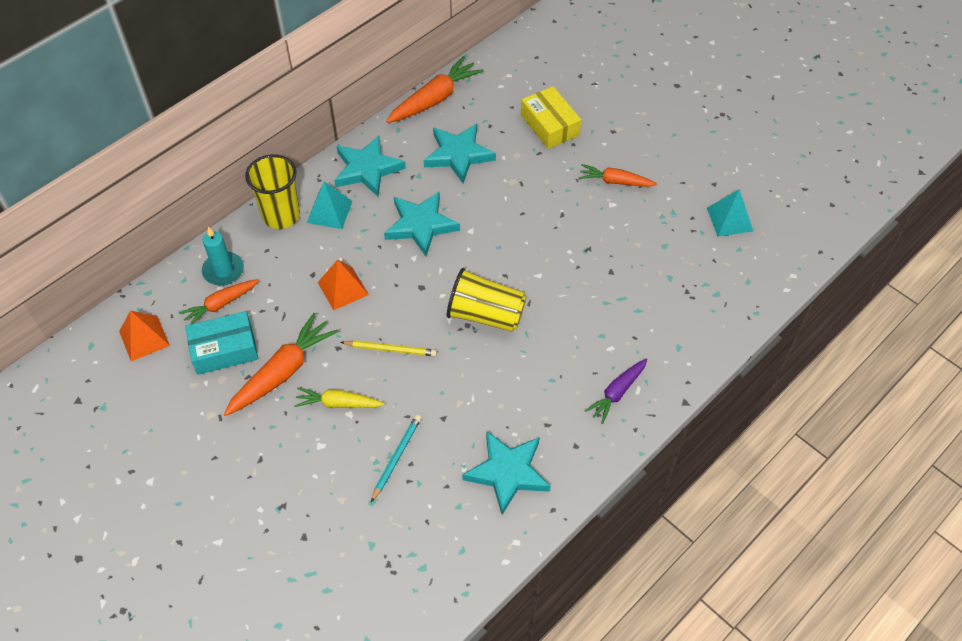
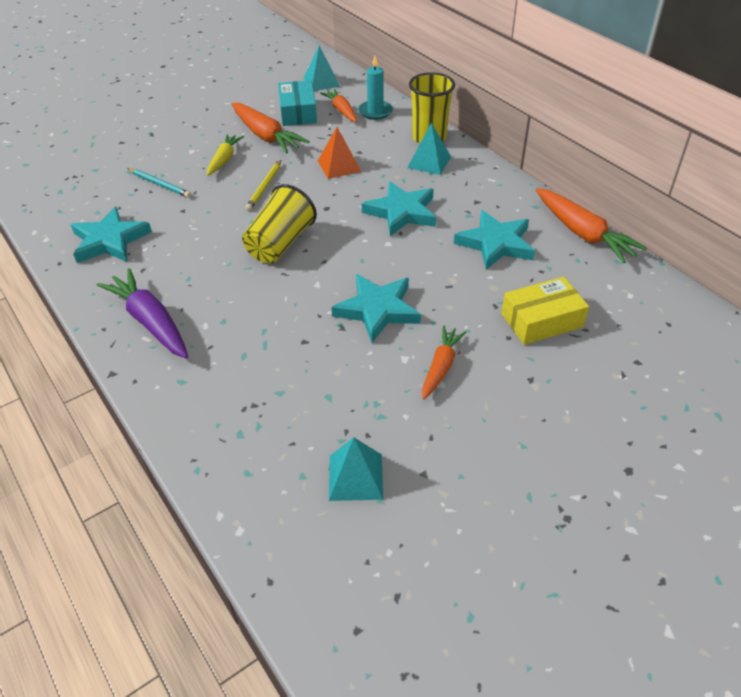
camera: 100 degrees right, 10 degrees down
orange pyramid [119,310,170,361] -> turquoise pyramid [304,46,340,91]
turquoise star [334,135,406,197] -> turquoise star moved to [331,274,421,343]
purple carrot [585,358,647,424] -> purple carrot [97,268,188,358], size x1.60

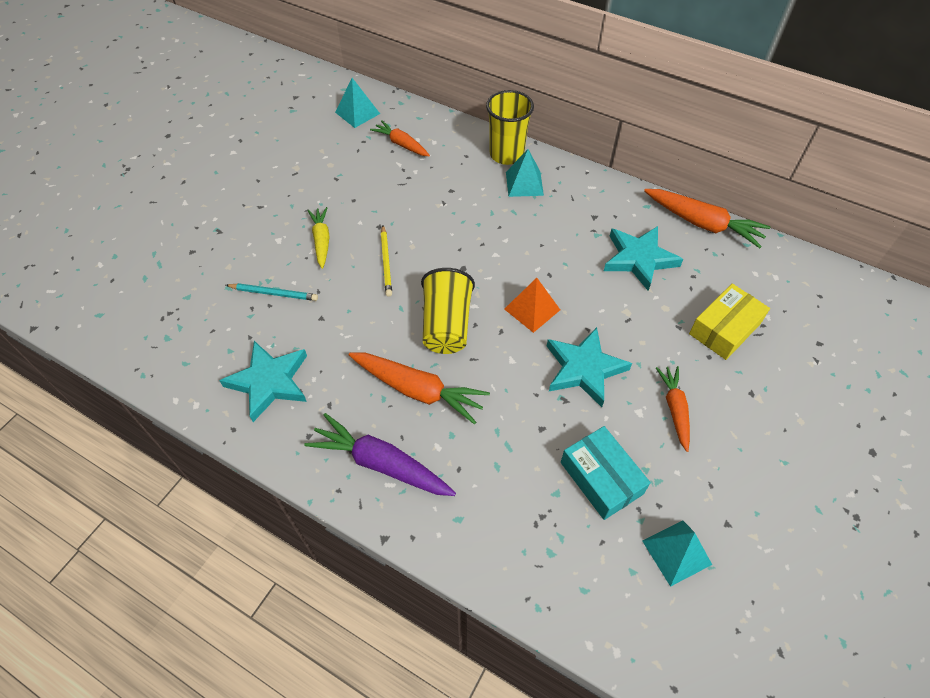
camera: 25 degrees left, 10 degrees up
orange carrot [231,103,310,154] -> orange carrot moved to [349,353,490,424]
turquoise box [278,80,317,126] -> turquoise box moved to [561,426,651,520]
orange pyramid [318,127,361,179] -> orange pyramid moved to [504,278,560,333]
turquoise candle [358,56,393,120] -> none
turquoise star [362,181,436,236] -> none

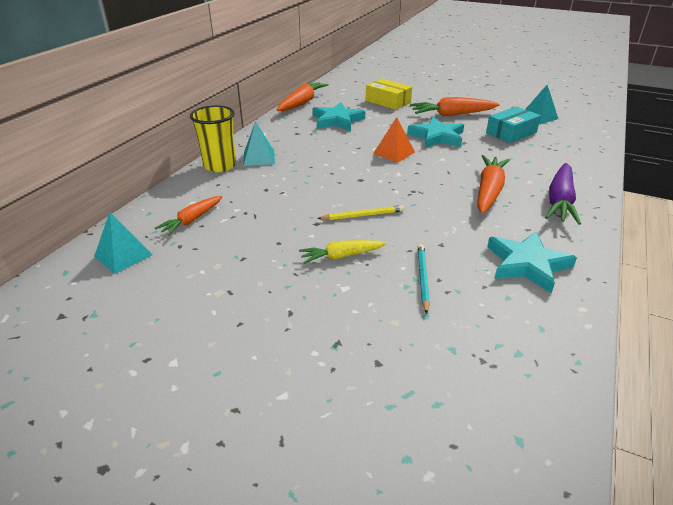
camera: 95 degrees left, 20 degrees down
yellow cup [421,268,475,354] -> none
orange carrot [656,366,690,452] -> orange carrot [410,97,500,116], size x1.60

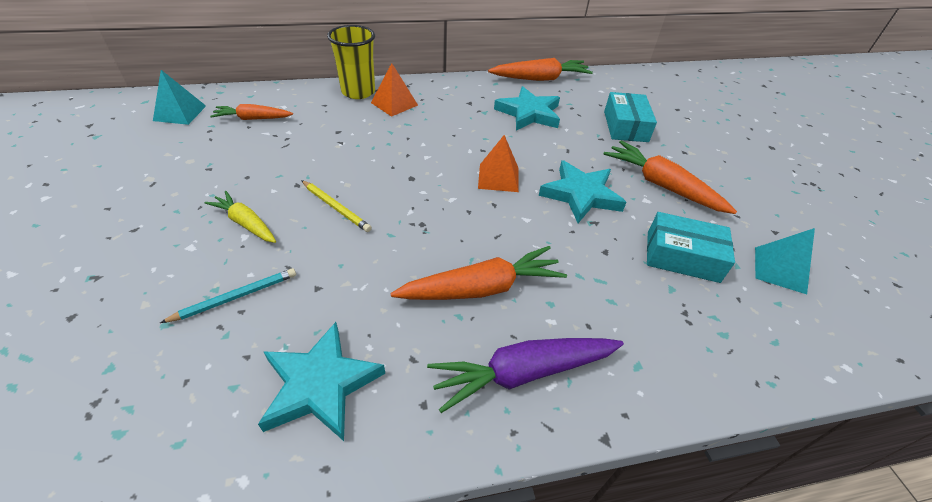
camera: 50 degrees right, 10 degrees up
turquoise pyramid [244,121,275,166] -> orange pyramid [371,63,418,117]
yellow box [366,79,412,110] -> turquoise box [604,92,657,142]

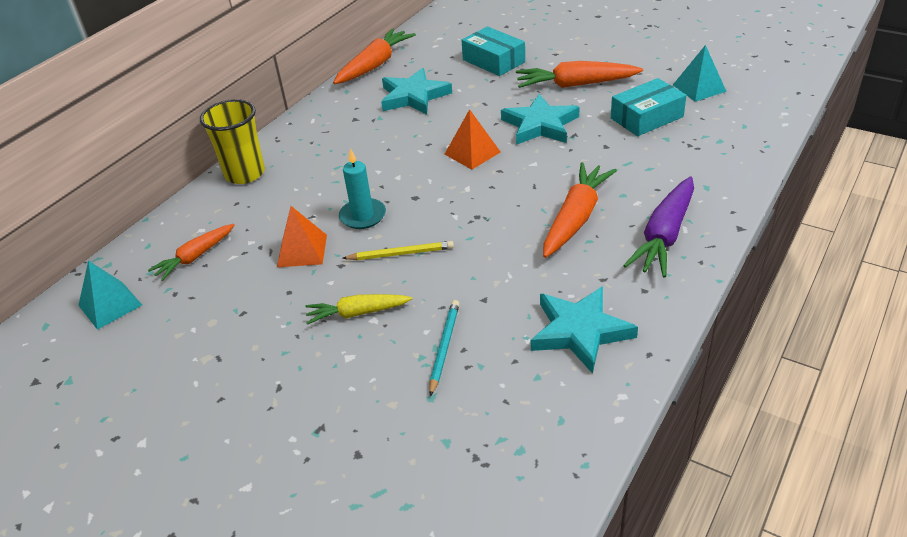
camera: 40 degrees left, 5 degrees down
orange pyramid [371,63,418,117] -> orange pyramid moved to [277,206,327,267]
none -> turquoise candle [339,148,386,229]

